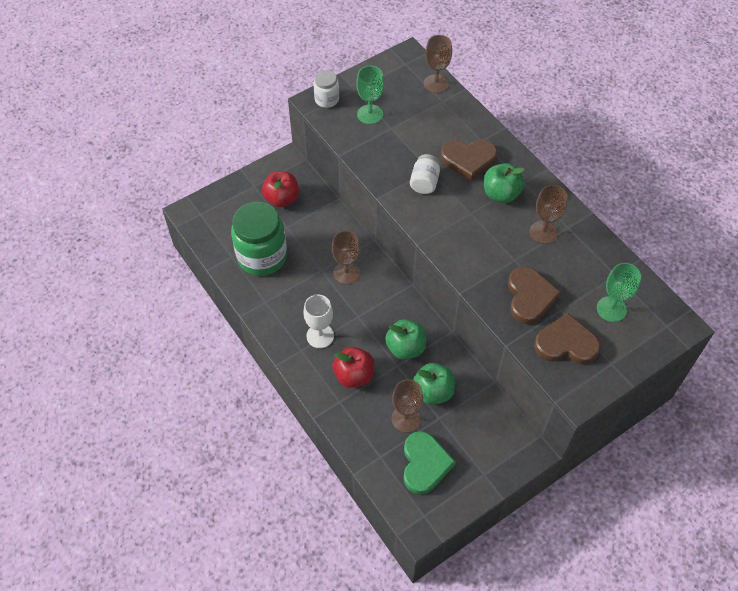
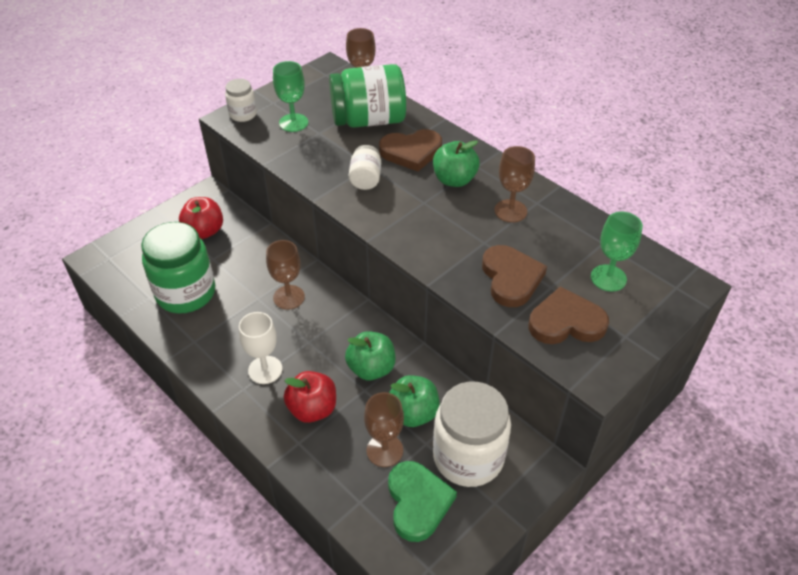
camera: 10 degrees left, 10 degrees down
none -> green jar [329,64,406,128]
none -> white jar [433,382,511,487]

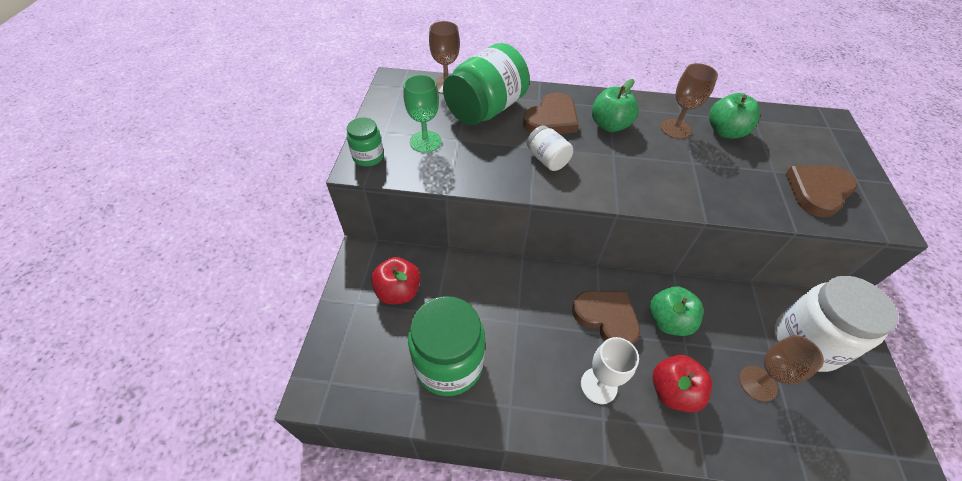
camera: 40 degrees left, 5 degrees up
white jar [225,79,257,122] -> green jar [347,117,384,167]
brown goblet [266,240,305,310] -> none
green heart [388,461,457,542] -> none
green apple [389,375,440,427] -> green apple moved to [709,93,760,139]
brown heart [482,245,547,307] -> brown heart moved to [572,291,640,345]
green goblet [591,211,643,292] -> none

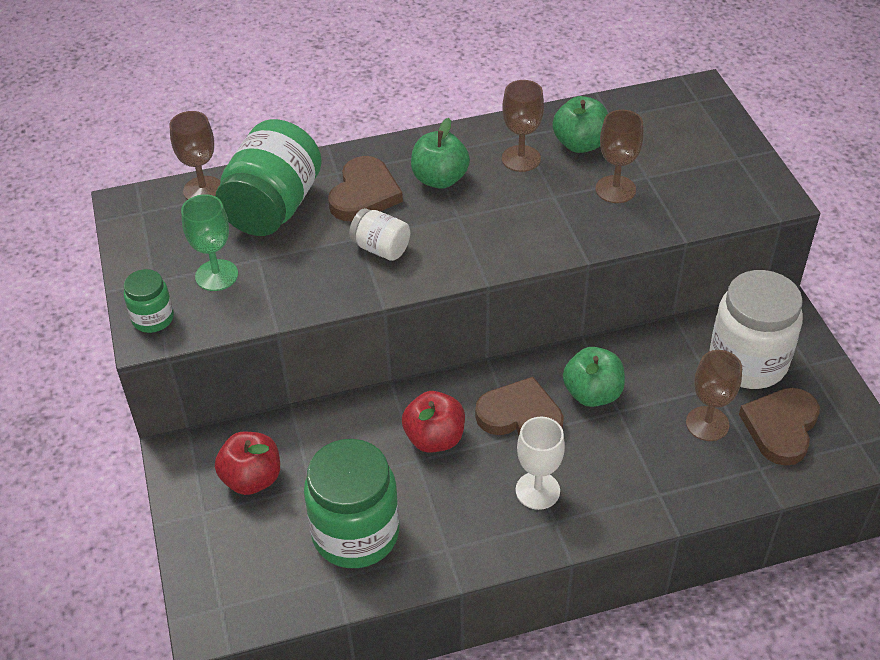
camera: 20 degrees left, 5 degrees down
red apple [652,355,712,412] -> red apple moved to [402,391,465,453]
brown heart [786,166,857,218] -> brown heart moved to [739,388,820,466]
none -> brown goblet [596,110,644,203]

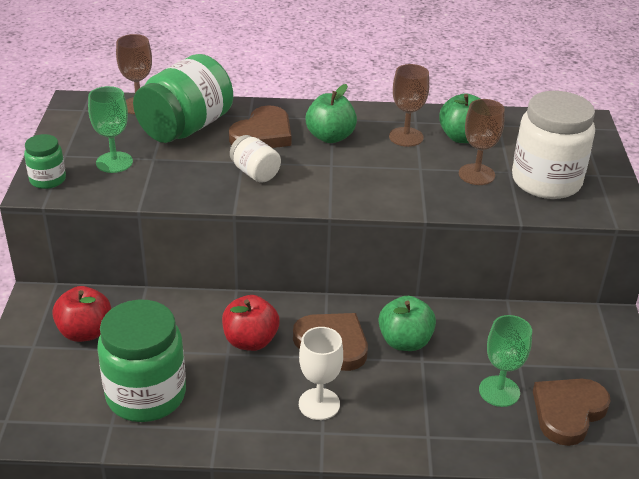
camera: 15 degrees right, 10 degrees down
brown goblet [686,350,742,441] -> green goblet [479,315,532,407]
white jar [709,270,803,389] -> white jar moved to [512,91,595,199]

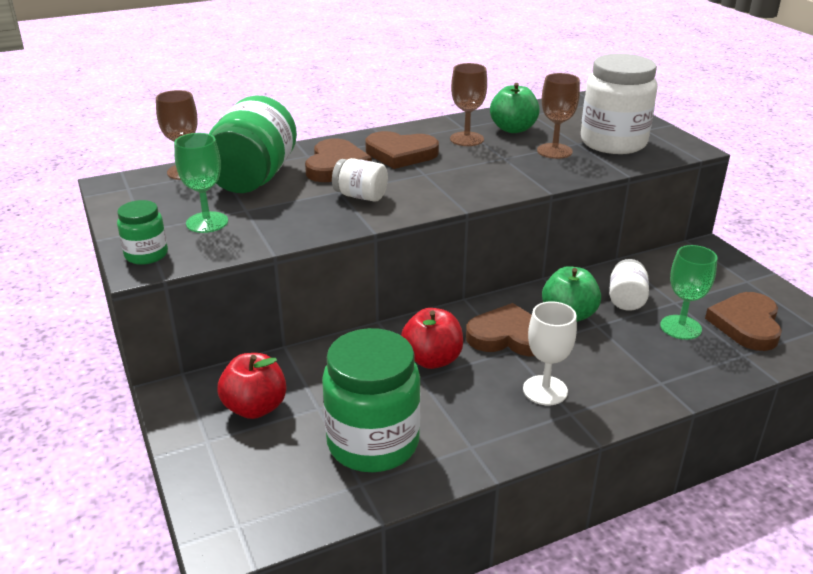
camera: 25 degrees left, 5 degrees down
green apple [305,84,357,143] -> brown heart [365,131,439,169]
none -> white jar [610,259,649,311]

